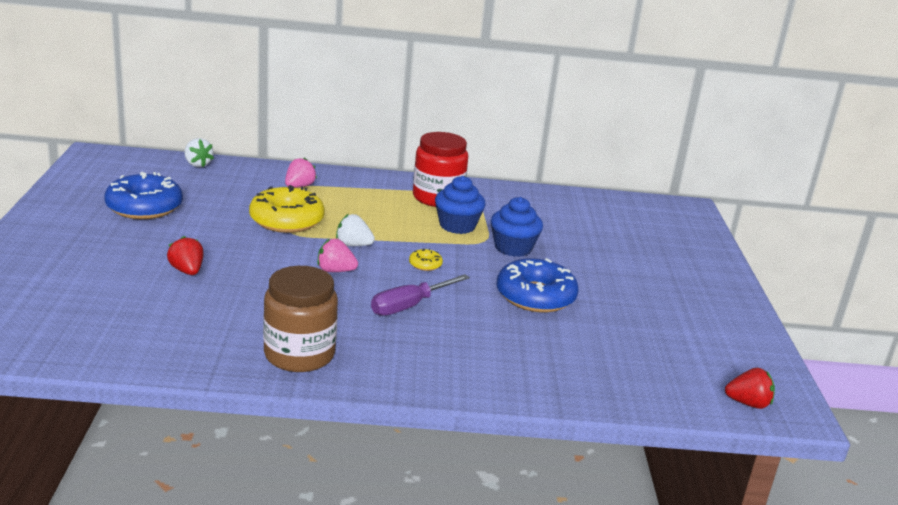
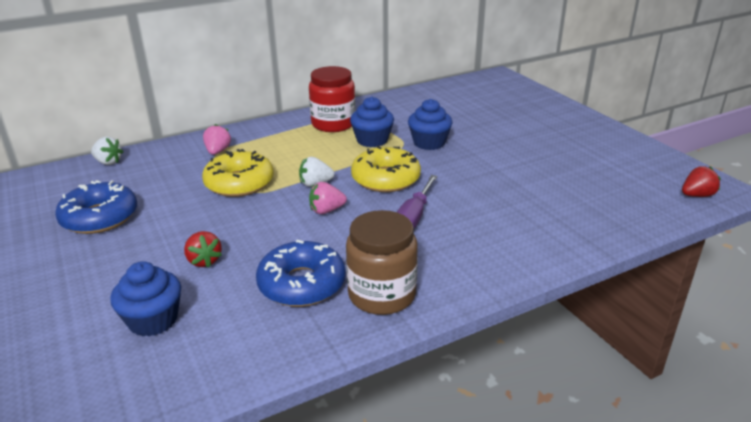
camera: 25 degrees left, 5 degrees up
red strawberry [167,236,204,275] -> red strawberry turned 150 degrees counterclockwise [184,231,222,268]
yellow donut [409,248,443,271] -> yellow donut [351,145,421,192], size x2.34
blue donut [497,258,579,312] -> blue donut moved to [256,240,346,307]
none -> blue cupcake [110,261,181,337]

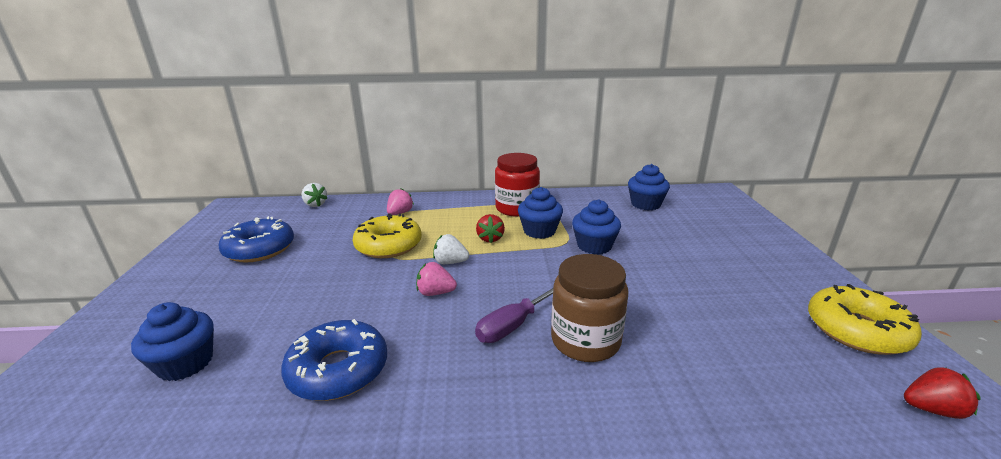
camera: 25 degrees right, 5 degrees down
red strawberry [184,231,222,268] -> red strawberry moved to [476,214,505,243]
brown jar [346,210,418,315] -> brown jar moved to [551,254,628,362]
yellow donut [351,145,421,192] -> yellow donut moved to [808,284,922,355]
none -> blue cupcake [628,164,670,210]

